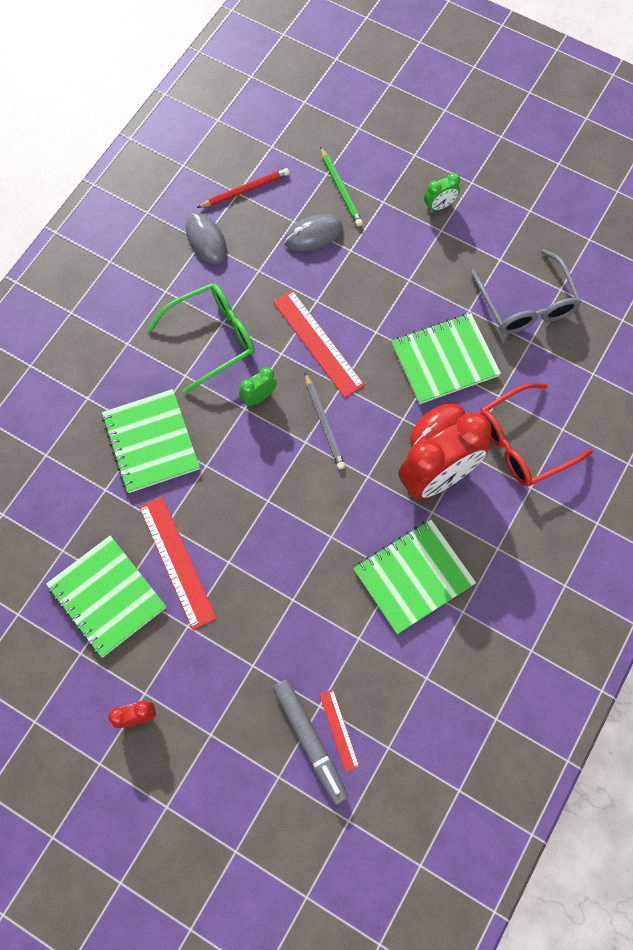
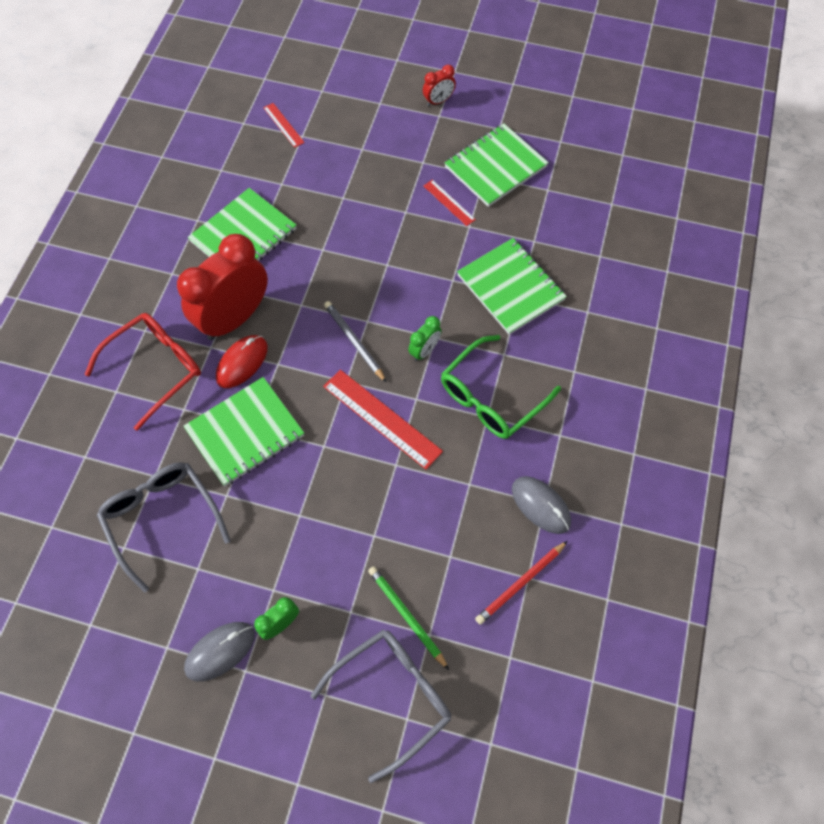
camera: 165 degrees right, 5 degrees down
green notebook [46,536,166,657] -> green notebook turned 75 degrees counterclockwise [445,123,549,207]
red ruler [139,496,217,630] -> red ruler [423,180,476,226], size x0.54
grey marker [273,680,348,805] -> none
grey mouse [284,214,343,251] -> grey mouse moved to [184,622,255,681]
none -> grey glasses [310,629,451,783]

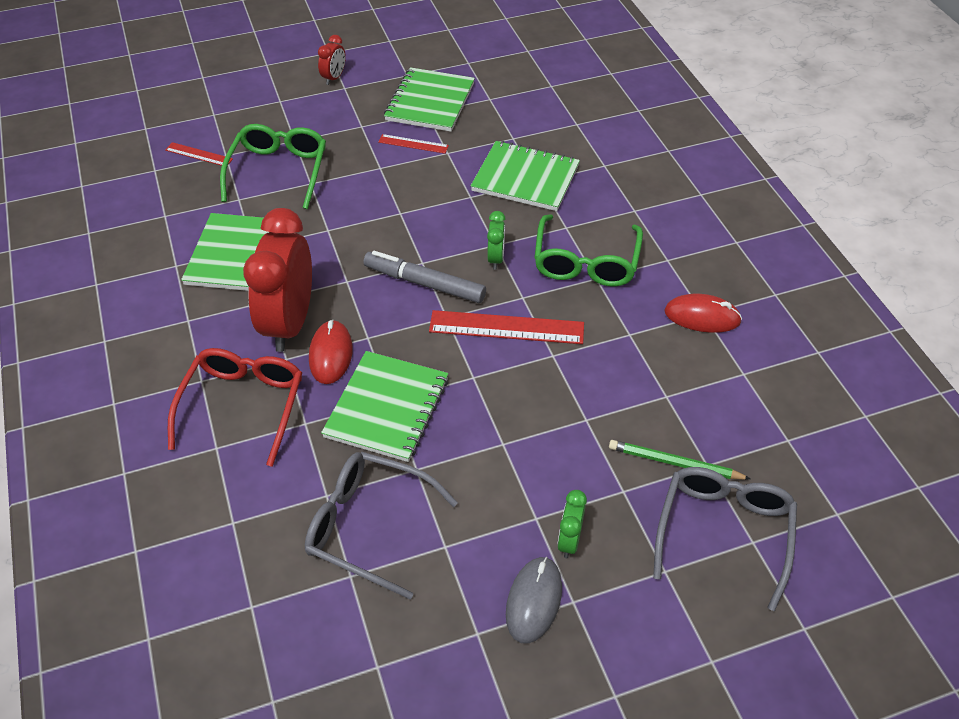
camera: 35 degrees left, 15 degrees down
grey pencil [324,301,387,383] -> grey marker [363,251,486,303]
red pencil [475,541,568,625] -> none
grey mouse [512,476,571,534] -> red mouse [665,294,742,333]
none -> green glasses [220,124,326,209]

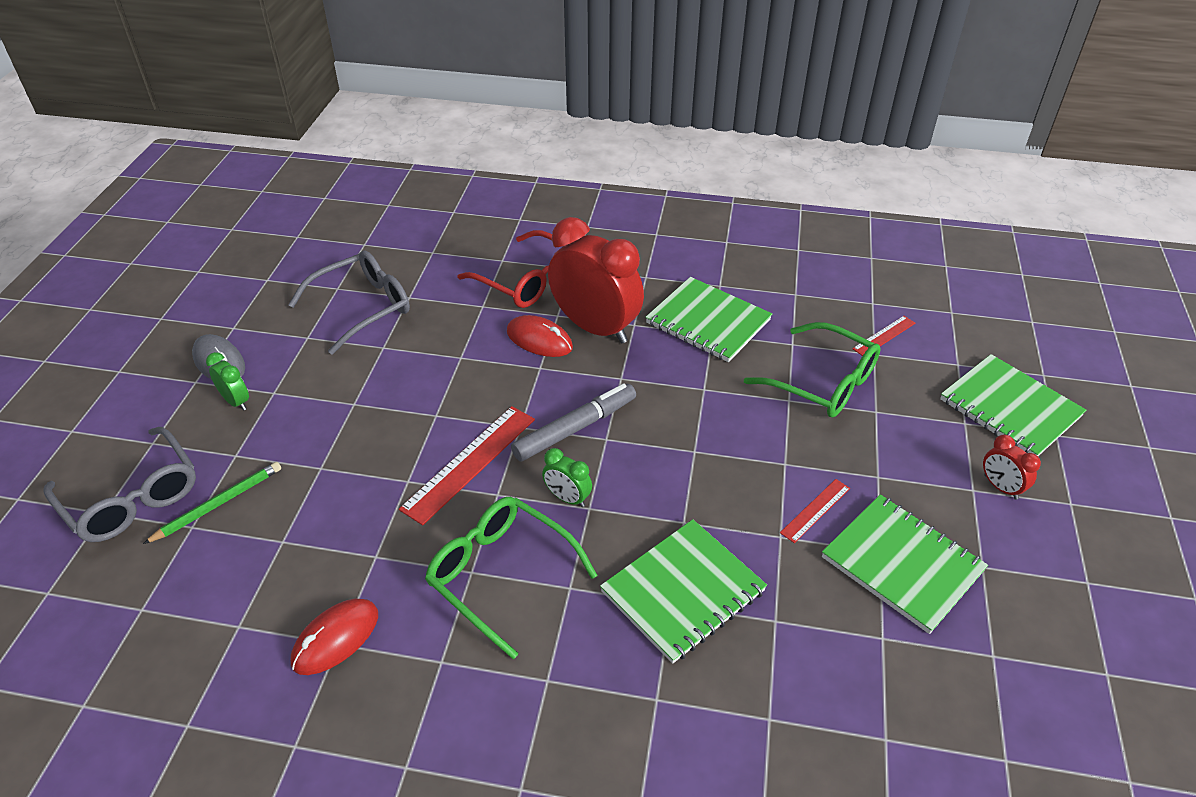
camera: 120 degrees right, 5 degrees down
green notebook [321,351,448,462] -> green notebook moved to [940,354,1086,456]

